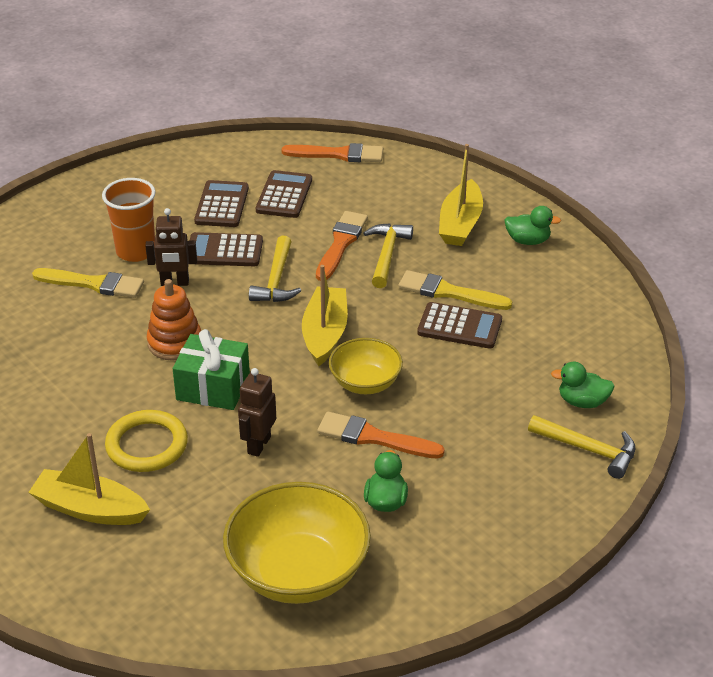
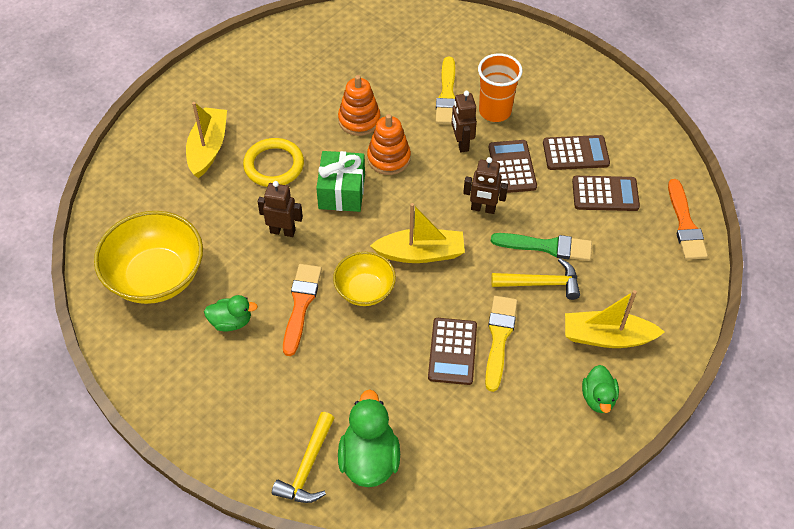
camera: 80 degrees right, 15 degrees up
yellow hammer [249,236,301,302] -> brown robot [463,157,508,214]
orange brush [316,211,368,281] -> green brush [491,233,592,261]
green duck [551,362,615,408] -> green duck [338,389,400,487], size x1.65
none -> orange stacking toy [338,75,380,136]

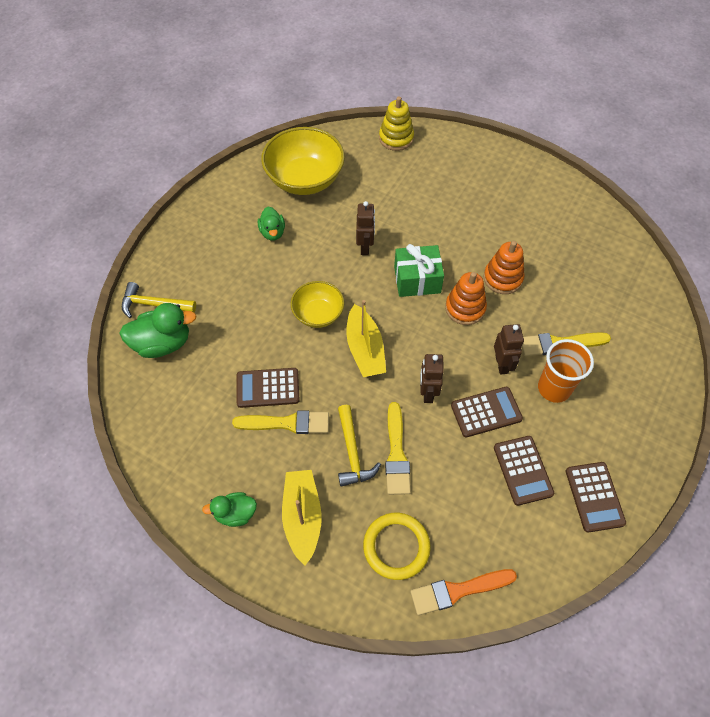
camera: 80 degrees right, 5 degrees up
yellow boat [186,102,227,178] -> none
yellow ring [243,138,304,187] -> yellow ring moved to [363,513,431,580]
orange brush [283,264,322,356] -> none
brown robot [451,91,477,152] -> brown robot turned 105 degrees clockwise [494,324,524,375]
green brush [491,233,592,261] -> yellow brush [385,402,411,495]
brown calculator [572,176,640,211] -> brown calculator moved to [566,462,626,533]
none -> yellow stacking toy [379,97,414,151]

